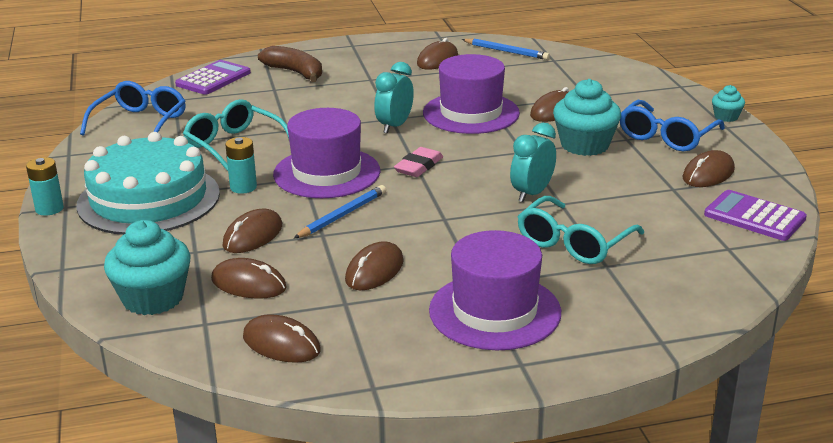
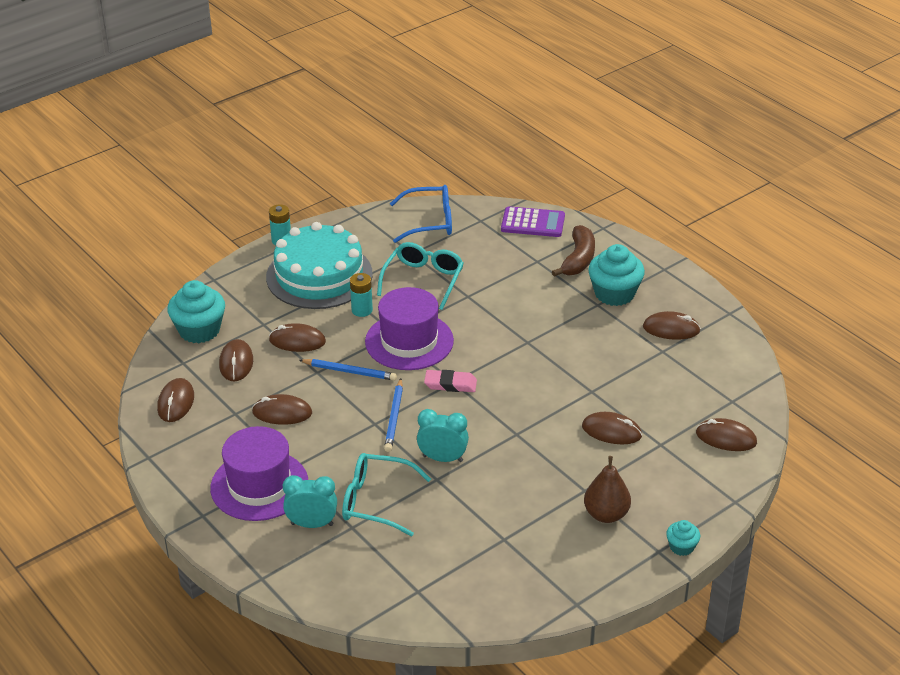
camera: 65 degrees right, 10 degrees up
turquoise clock [374,62,414,134] -> turquoise clock moved to [283,475,337,528]
purple hat [423,54,520,134] -> none
blue pencil [462,38,550,60] -> blue pencil moved to [384,379,403,452]
turquoise cupcake [553,79,621,156] -> turquoise cupcake moved to [588,244,645,306]
blue glasses [620,100,725,152] -> brown pear [584,456,631,523]
brown mouse [683,150,735,187] -> brown mouse moved to [696,418,757,451]
purple calculator [704,190,807,241] -> none

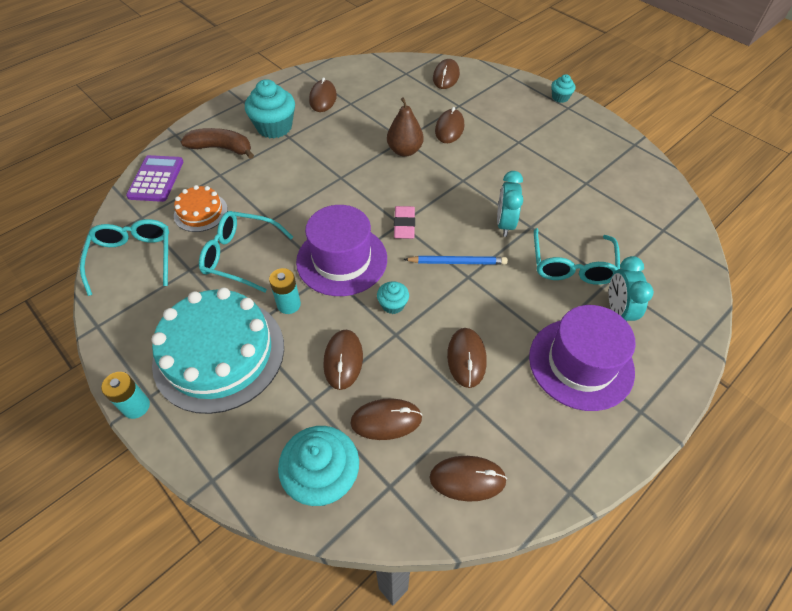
camera: 95 degrees left, 15 degrees up
blue pencil [299,359,397,381] -> turquoise cupcake [377,281,409,314]
blue glasses [390,185,452,243] -> turquoise glasses [80,219,169,296]
brown pear [584,456,631,523] -> brown pear moved to [387,97,423,157]
none -> orange cake [174,185,228,232]

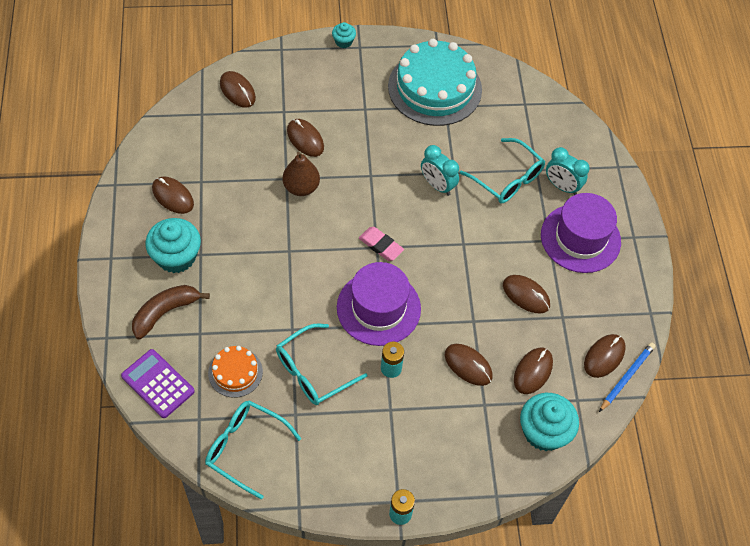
camera: 55 degrees left, 5 degrees up
turquoise cake [151,288,284,414] -> turquoise cake moved to [388,39,482,126]
turquoise cupcake [377,281,409,314] -> none
blue pencil [403,256,508,265] -> blue pencil moved to [599,342,656,412]

